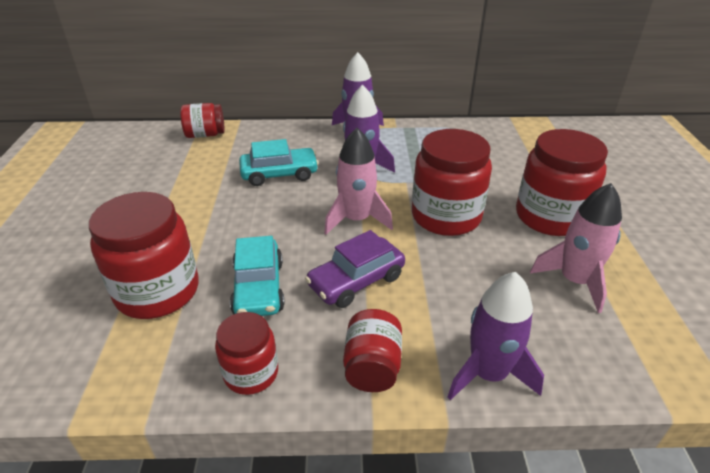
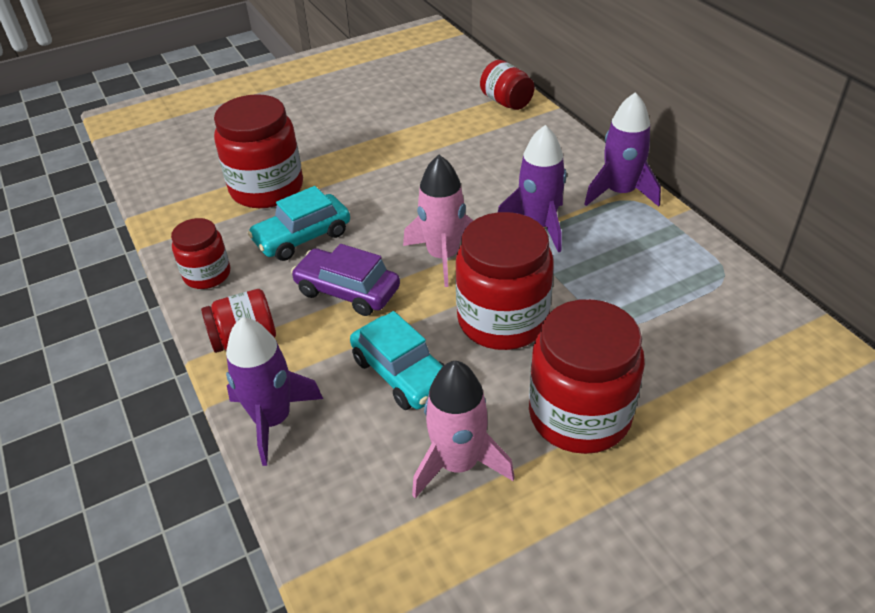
camera: 65 degrees right, 5 degrees up
turquoise car [239,139,319,186] -> turquoise car moved to [350,311,444,410]

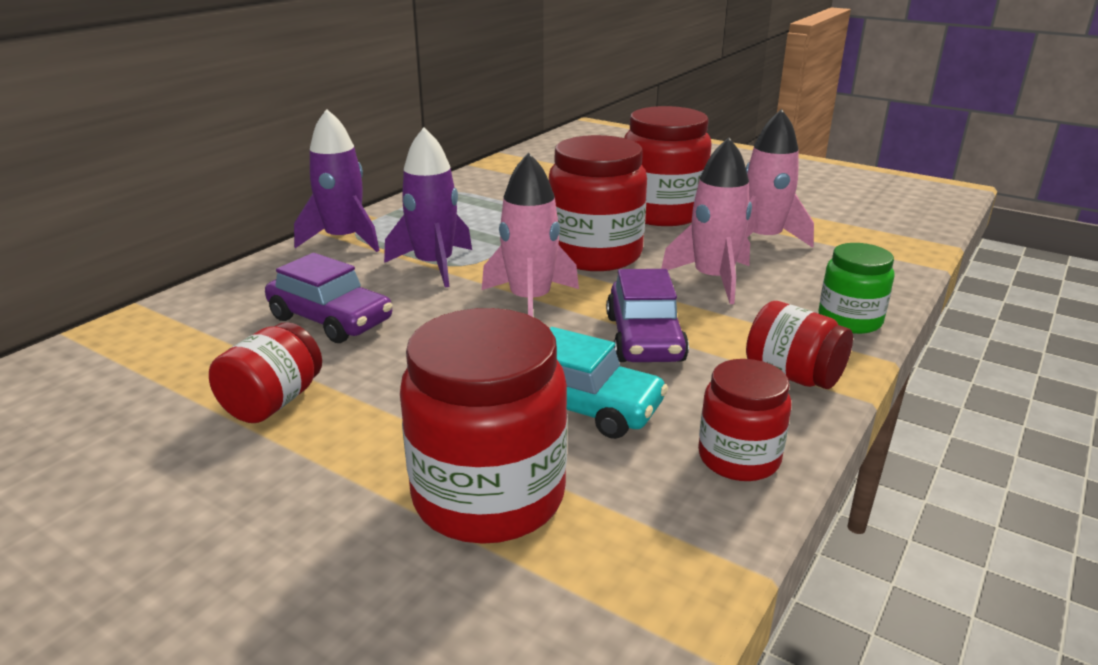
camera: 120 degrees left, 15 degrees down
purple rocket [226,317,323,466] -> green jar [818,243,894,334]
turquoise car [350,311,444,410] -> pink rocket [661,137,752,304]
red jar [480,60,535,110] -> red jar moved to [209,322,322,423]
none -> purple car [265,253,392,343]

